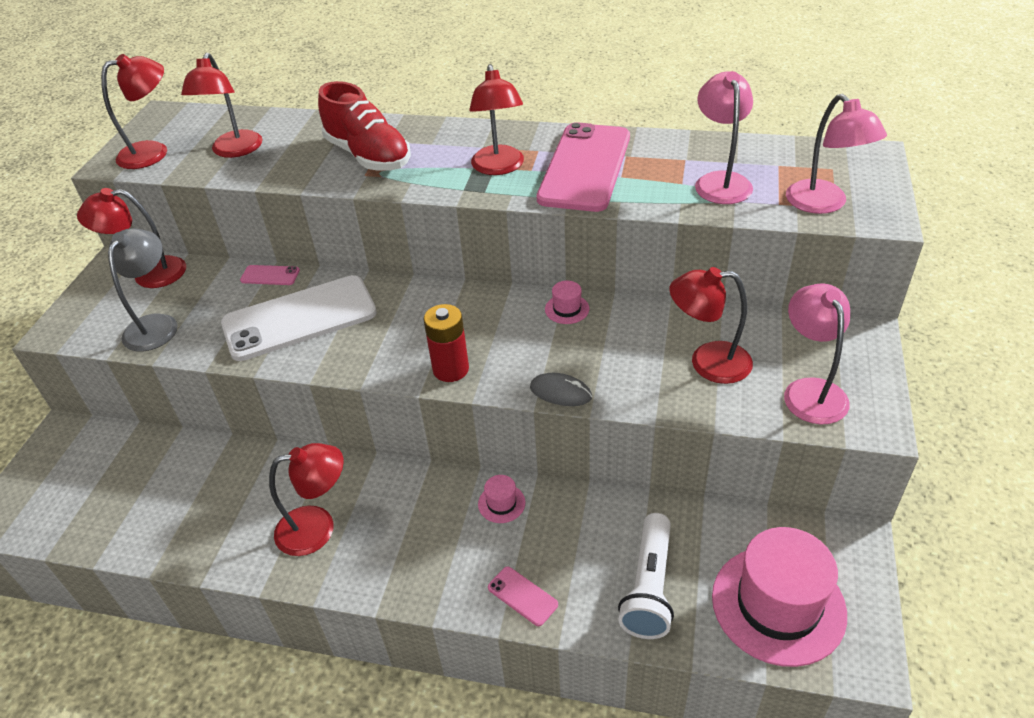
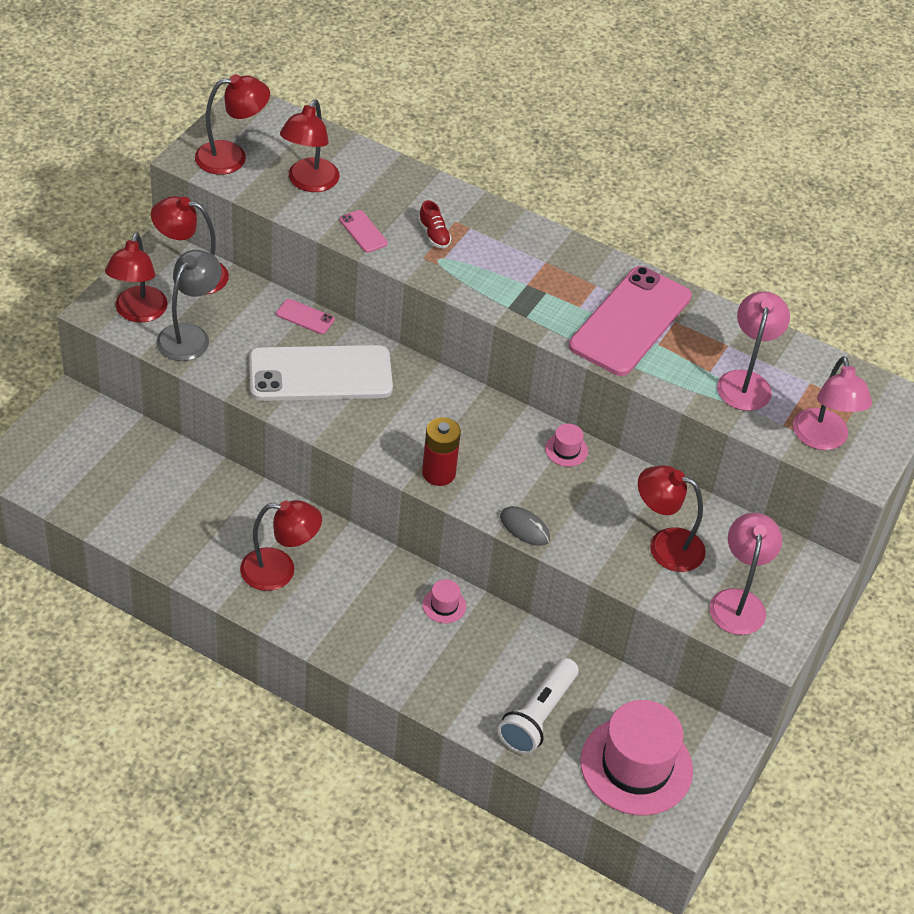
camera: 10 degrees right, 5 degrees up
red shoe [318,81,411,171] -> red shoe [419,200,452,248], size x0.43
red lamp [469,64,524,175] -> red lamp moved to [105,233,168,323]
pink phone [488,566,558,626] -> pink phone moved to [339,210,388,253]

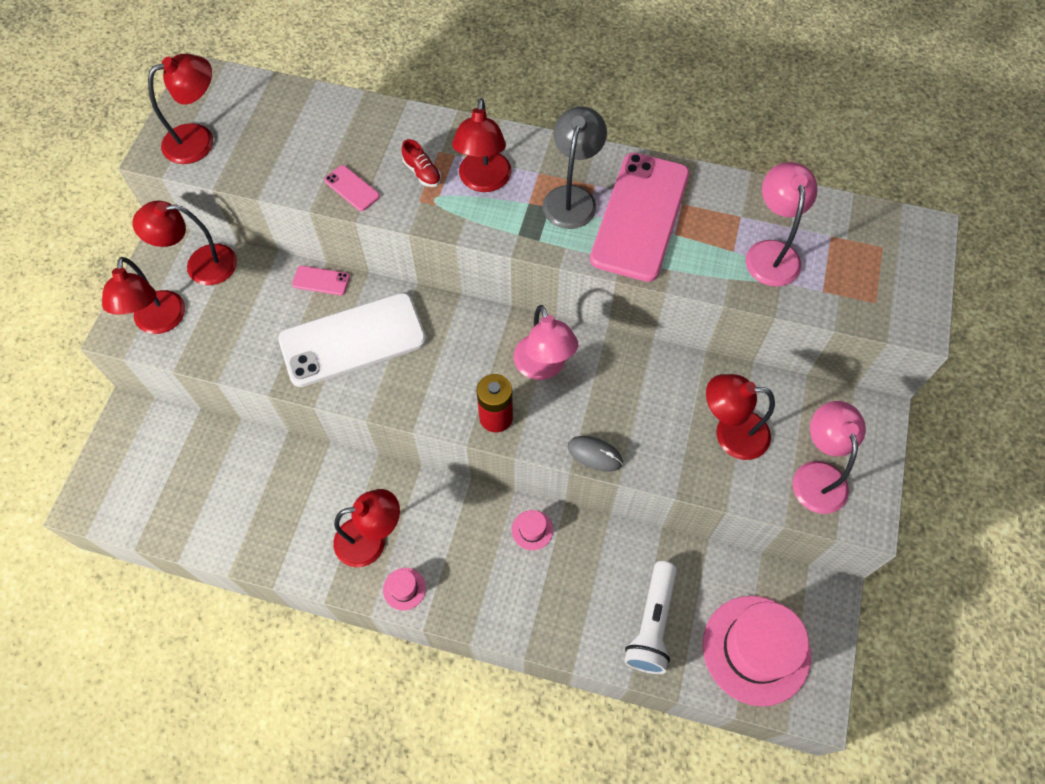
camera: 10 degrees left, 15 degrees up
grey lamp [157,250,222,361] -> grey lamp moved to [543,107,607,229]
red lamp [280,99,339,192] -> red lamp moved to [452,98,511,192]
pink hat [545,424,588,467] -> pink hat moved to [383,568,426,610]
pink lamp [793,356,872,450] -> pink lamp moved to [514,305,578,380]

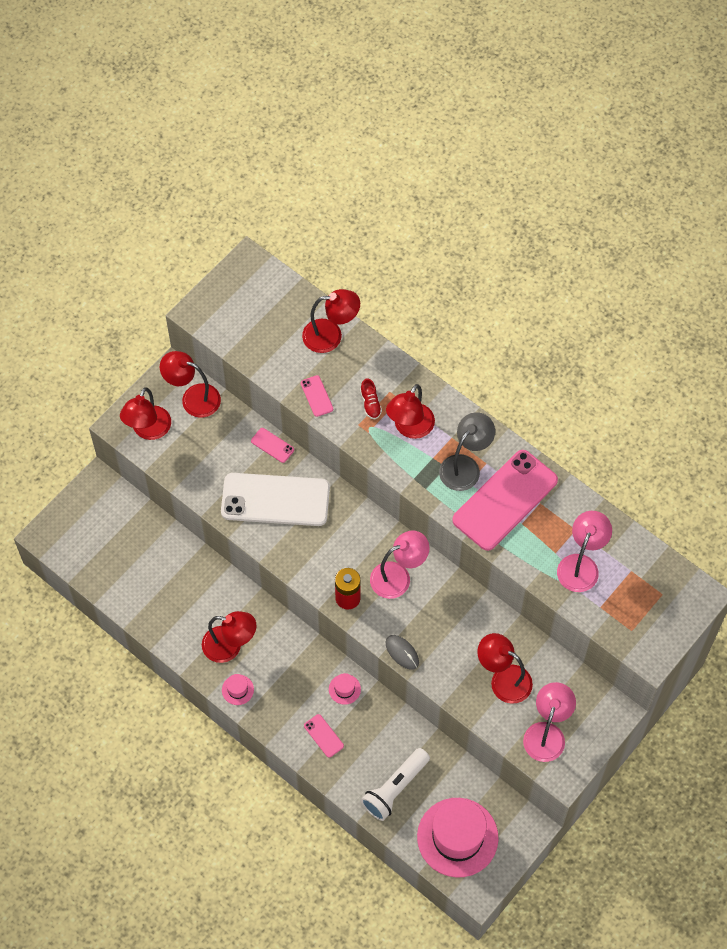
camera: 25 degrees right, 0 degrees up
red lamp [148,54,213,164] -> red lamp moved to [302,289,360,353]
pink lamp [514,305,578,380] -> pink lamp turned 120 degrees counterclockwise [370,531,430,599]
none -> pink phone [304,714,344,758]

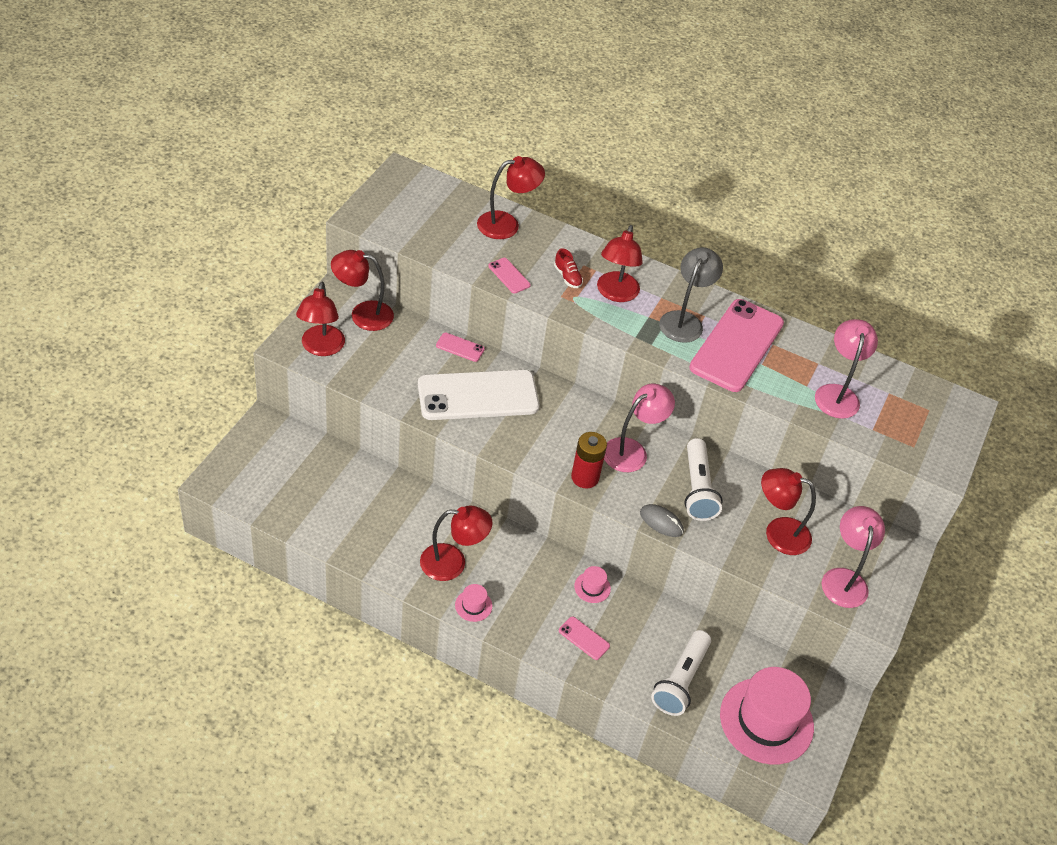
camera: 20 degrees left, 15 degrees down
none -> white flashlight [684,438,723,521]

